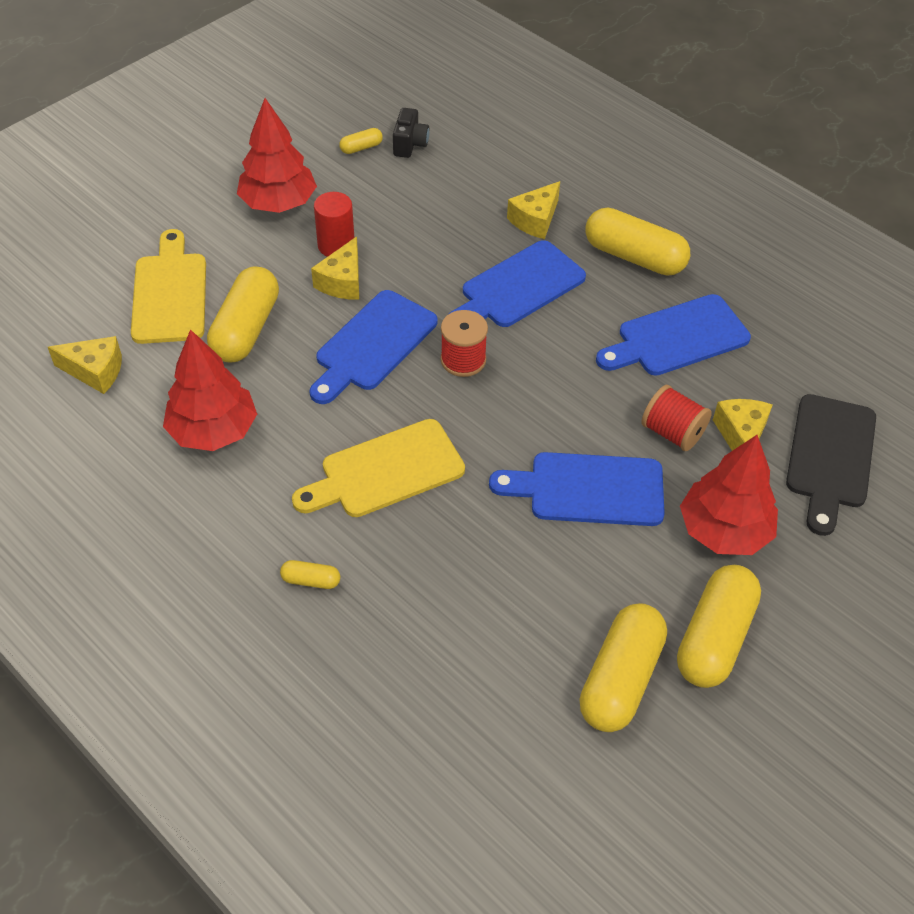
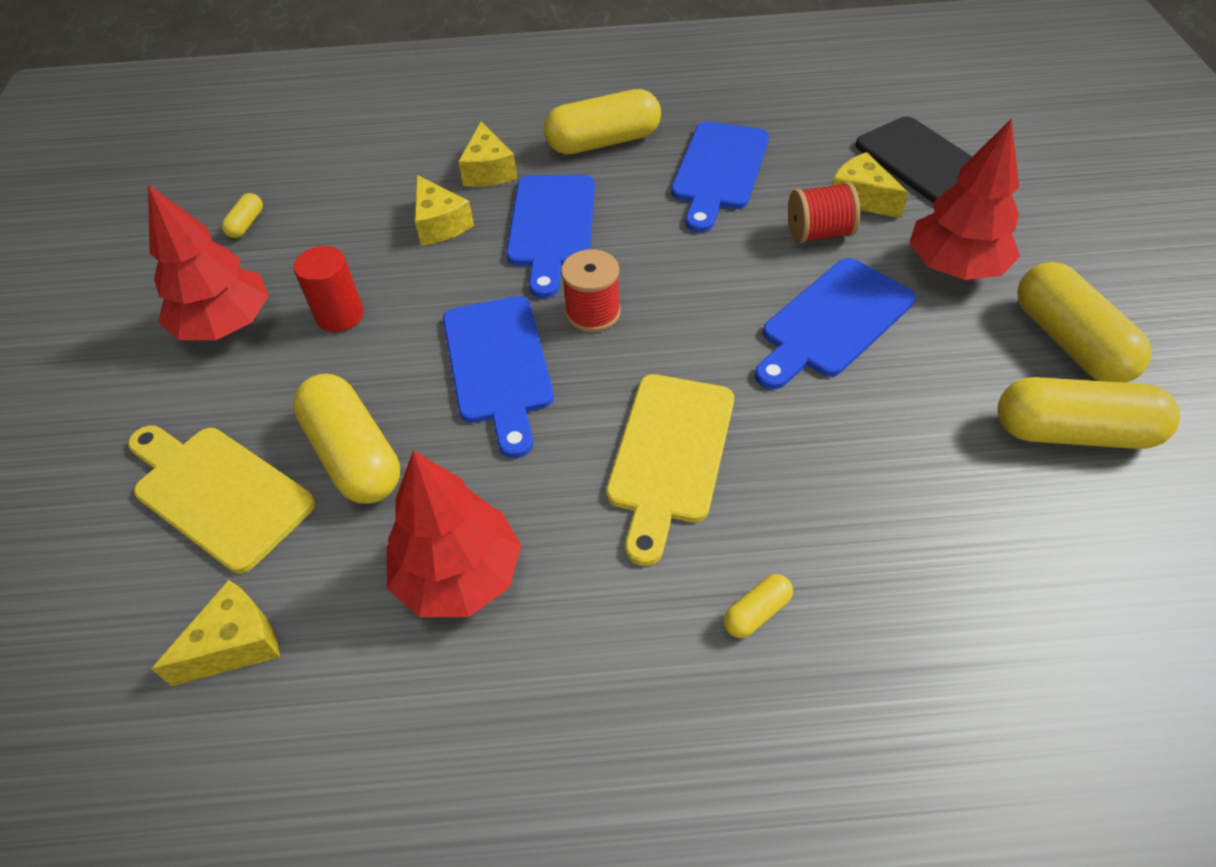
camera: 45 degrees left, 0 degrees up
yellow cheese [311,237,359,300] -> yellow cheese moved to [415,175,474,245]
black camera [393,108,429,158] -> none
yellow capsule [579,603,667,732] -> yellow capsule turned 60 degrees counterclockwise [998,377,1180,449]

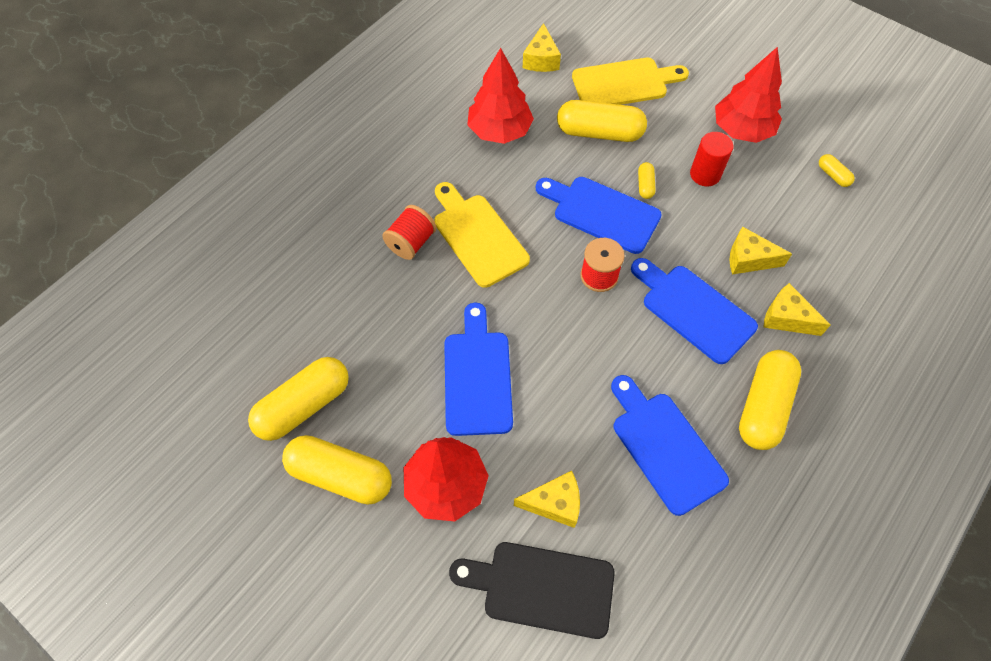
camera: 130 degrees right, 10 degrees up
yellow capsule [723,574,793,638] -> yellow capsule moved to [638,162,656,199]
red spool [788,182,860,243] -> red spool moved to [382,205,436,260]

